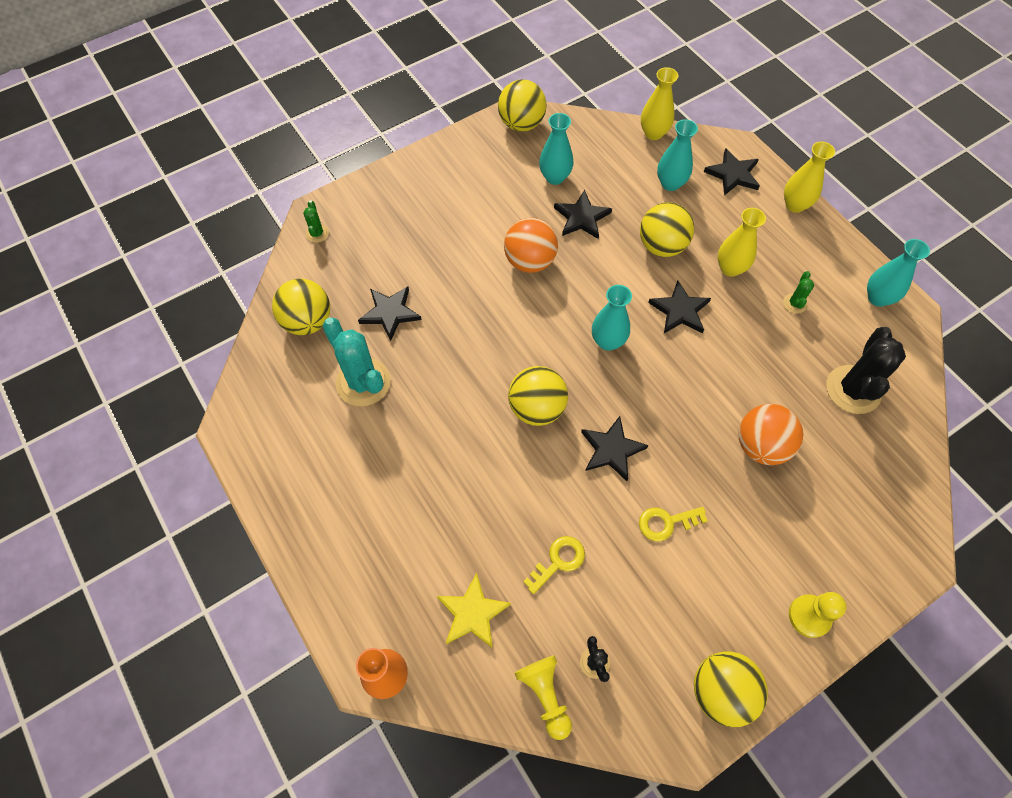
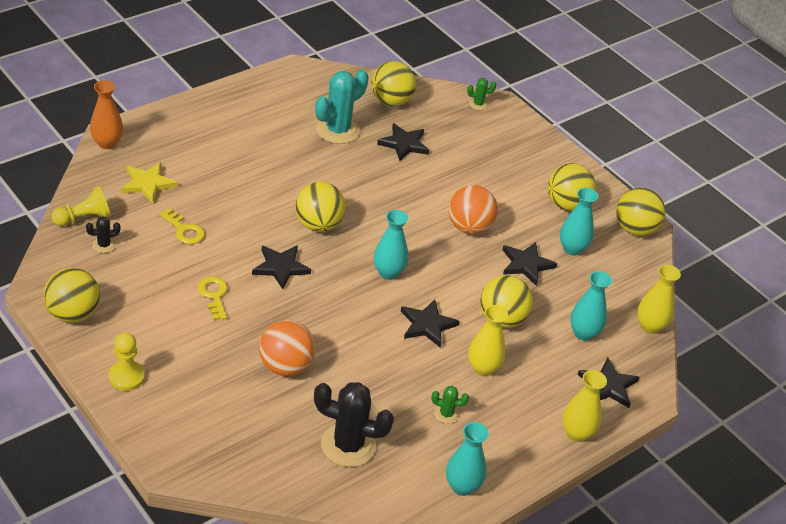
camera: 80 degrees right, 20 degrees down
none -> yellow ball [548,163,596,211]

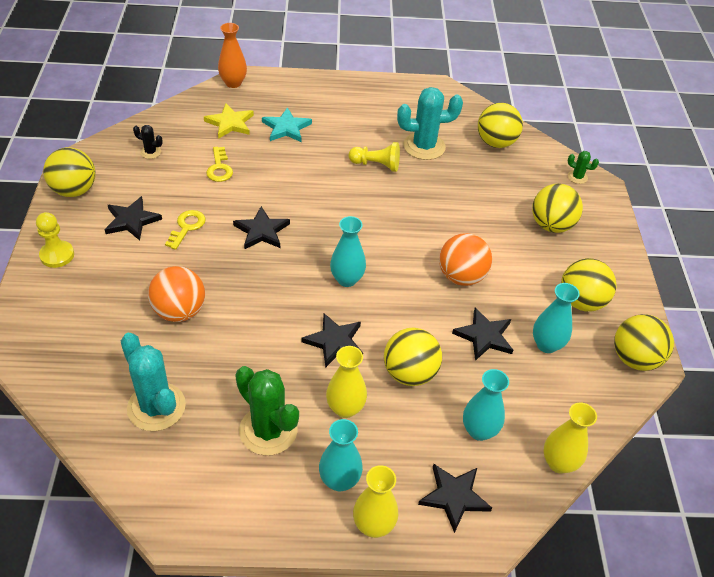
camera: 40 degrees right, 5 degrees up
yellow pawn [51,186,111,226] -> yellow pawn moved to [349,142,400,172]
yellow ball [296,182,345,232] -> yellow ball moved to [532,184,583,233]
black cactus [314,382,394,467] -> turquoise cactus [121,333,186,431]
black star [377,123,429,161] -> black star moved to [105,196,162,241]
green cactus [431,386,469,424] -> green cactus [235,366,299,456], size x2.15
turquoise vase [446,422,489,496] -> turquoise vase moved to [319,419,363,491]
none -> turquoise star [262,107,312,142]

